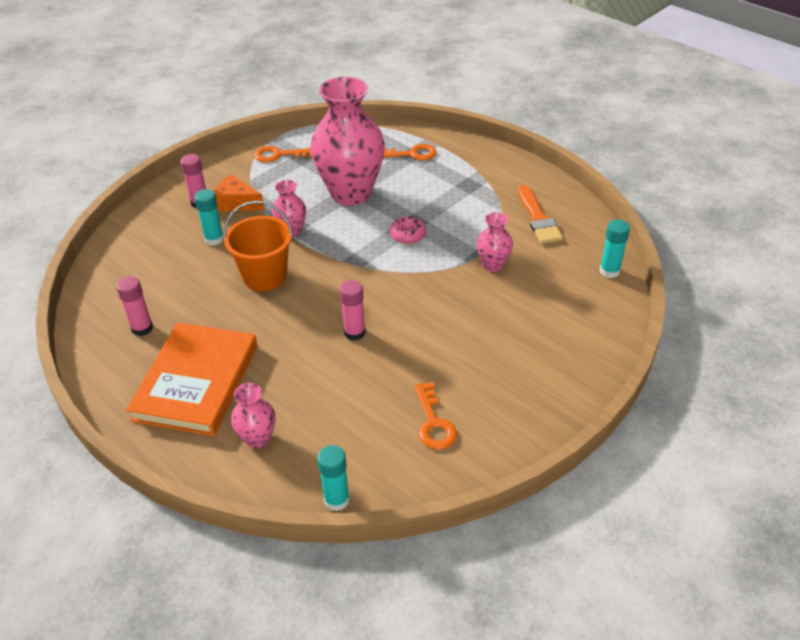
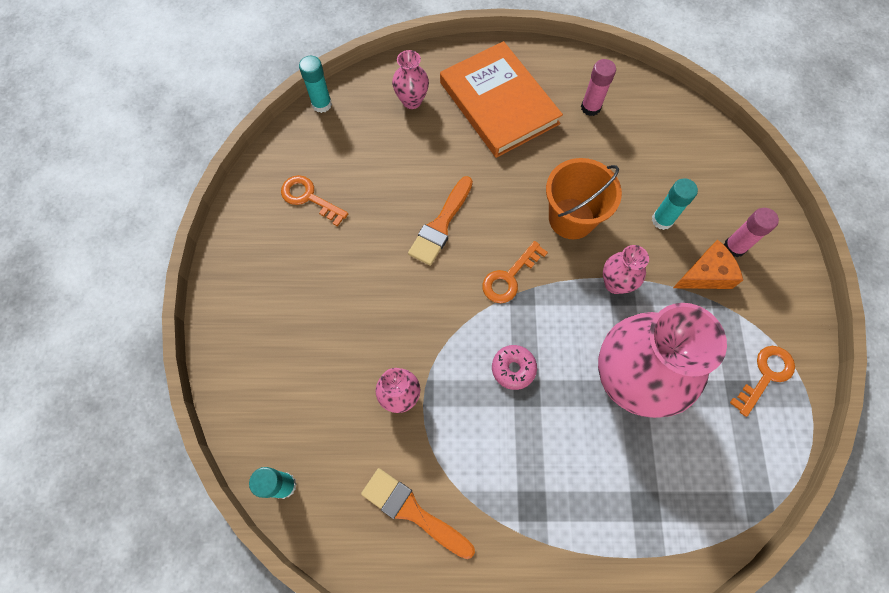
camera: 135 degrees right, 25 degrees up
pink glue stick [339,280,366,341] -> orange brush [408,176,473,266]
orange key [384,144,437,160] -> orange key moved to [482,241,548,303]

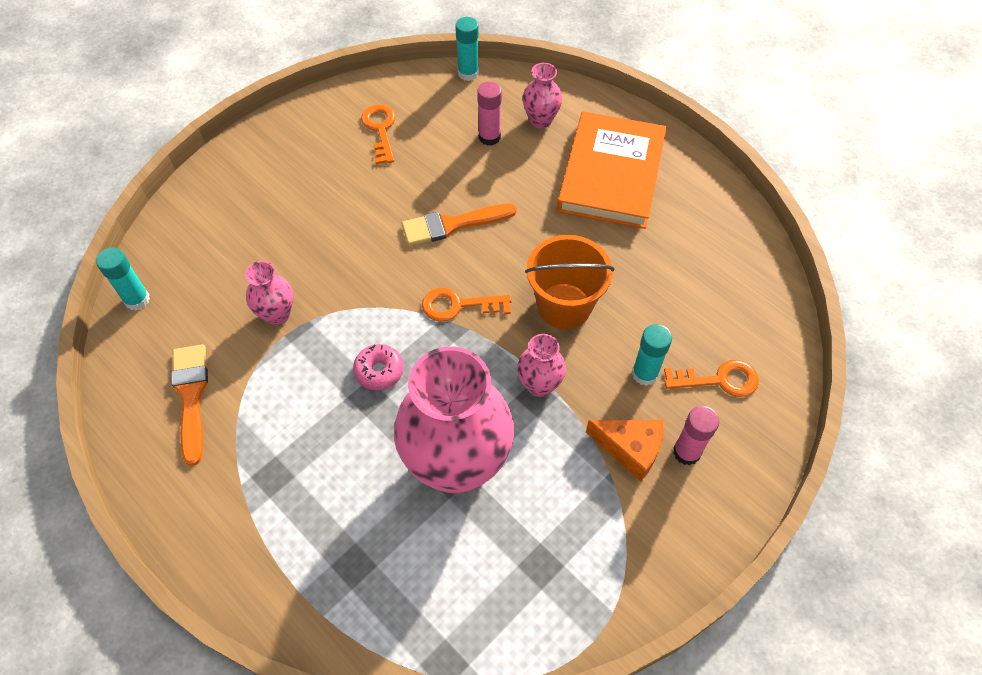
camera: 45 degrees right, 10 degrees down
pink glue stick [581,59,616,116] -> pink glue stick moved to [477,81,502,146]
orange key [730,346,795,417] -> orange key moved to [664,360,759,397]

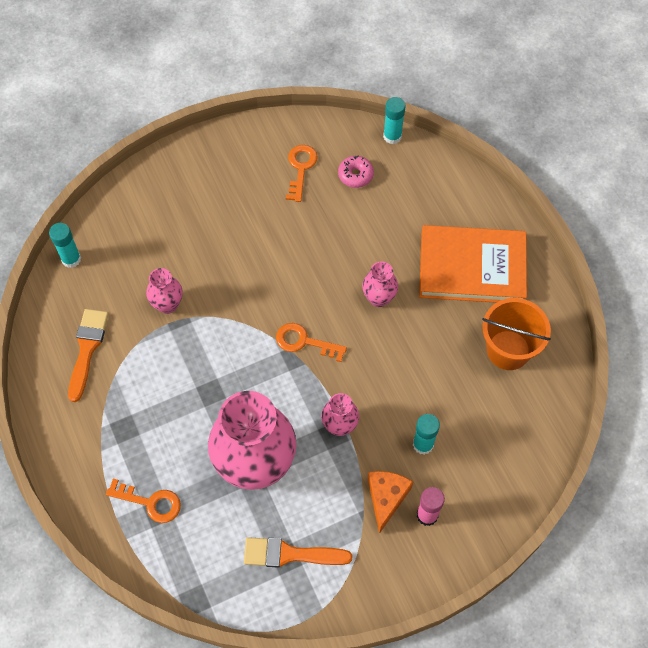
camera: 20 degrees right, 5 degrees up
pink donut [353,344,404,391] -> pink donut moved to [338,156,374,188]
orange brush [402,203,517,246] -> orange brush moved to [244,537,352,568]
pink glue stick [477,81,502,146] -> none
pink vase [522,63,562,129] -> pink vase moved to [362,261,398,307]
orange bucket [525,235,614,329] -> orange bucket moved to [482,298,551,370]
orange book [557,111,667,229] -> orange book turned 60 degrees clockwise [419,225,527,303]
orange cheese [586,420,664,481] -> orange cheese turned 120 degrees counterclockwise [368,471,413,534]
orange key [664,360,759,397] -> orange key moved to [106,479,181,523]

